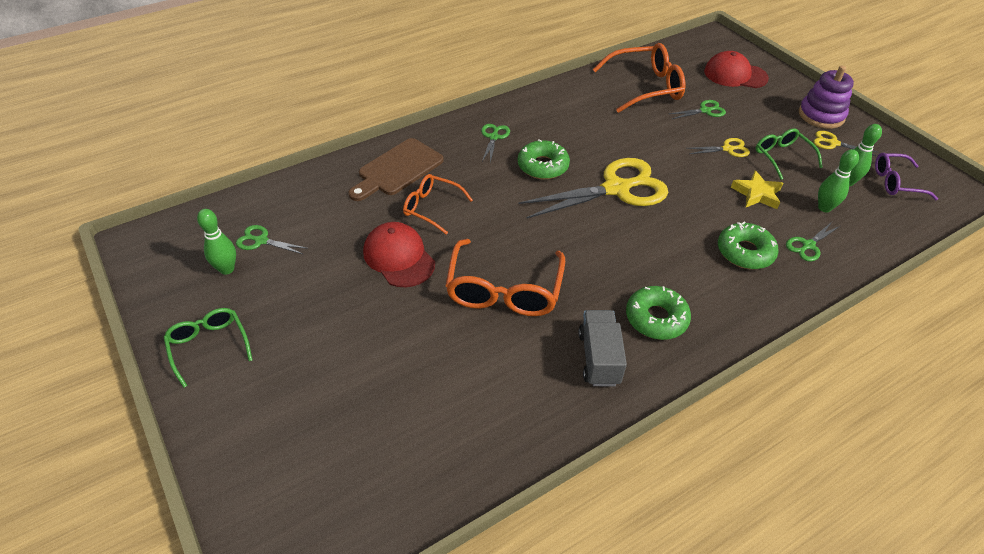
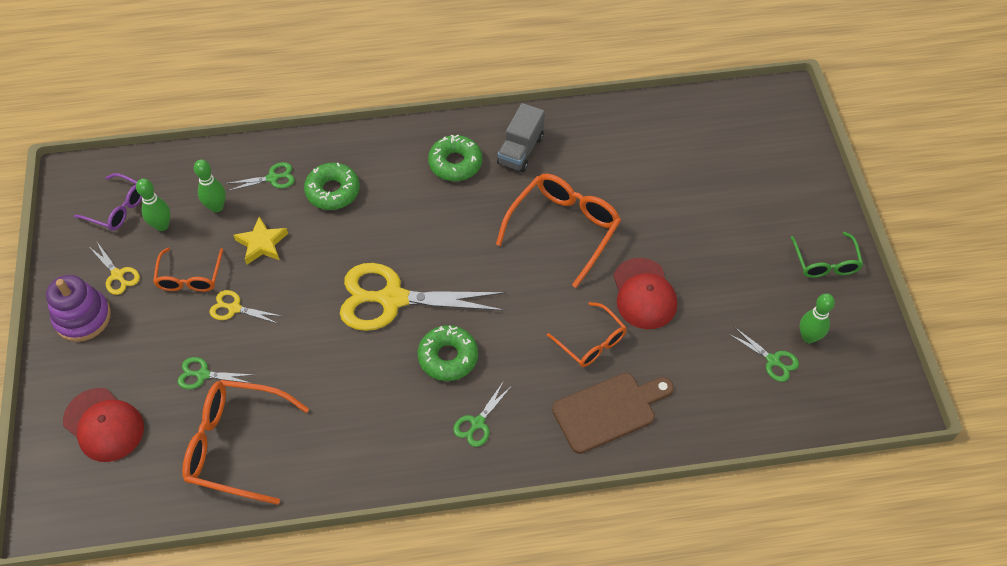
camera: 155 degrees left, 10 degrees up
green glasses [755,128,823,180] -> orange glasses [153,248,223,292]

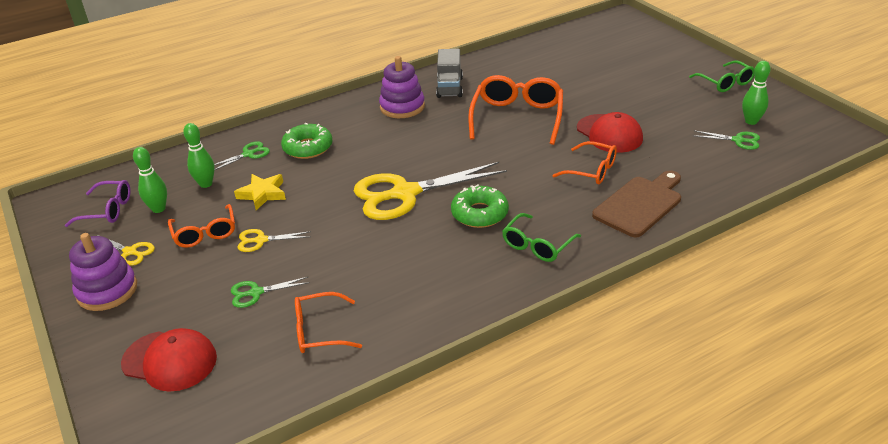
camera: 20 degrees left, 20 degrees down
orange glasses [182,380,309,505] -> orange glasses [295,292,362,353], size x0.60
green donut [428,135,482,181] -> purple stacking toy [379,56,425,118]
green scissors [453,381,511,447] -> green glasses [502,213,581,262]

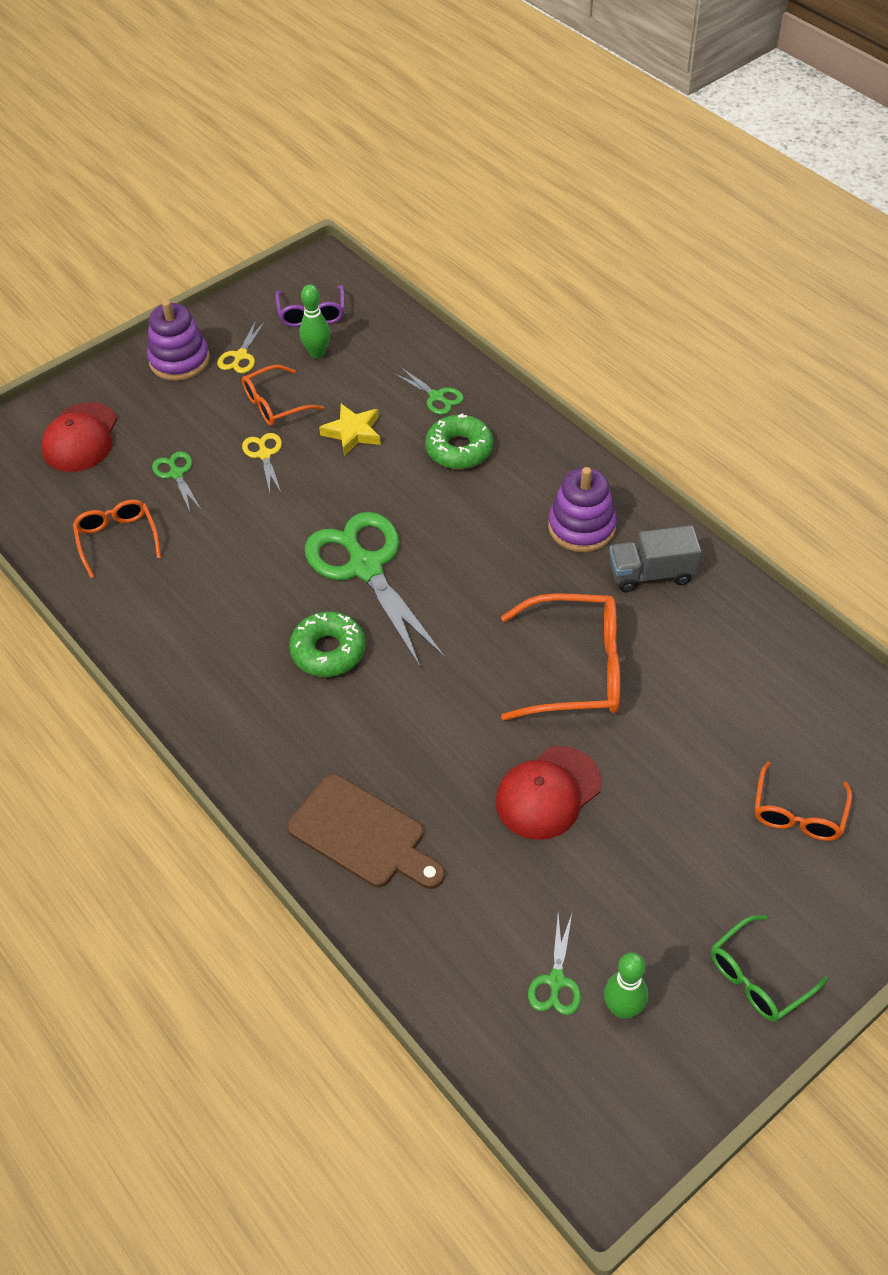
camera: 80 degrees right, 15 degrees up
green bowling pin [183,123,215,188] -> none
yellow scissors [354,162,507,220] -> green scissors [305,512,445,667]
green glasses [502,213,581,262] -> none
orange glasses [552,141,617,184] -> orange glasses moved to [754,762,852,841]

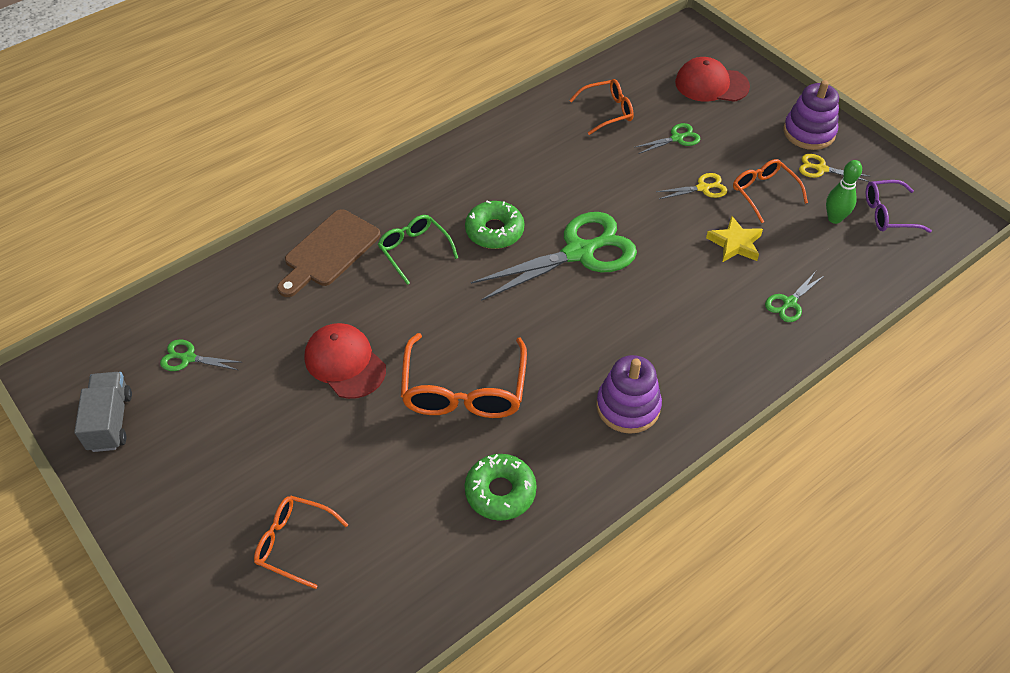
camera: 90 degrees right, 0 degrees up
green donut [425,413,493,469] -> green donut moved to [465,454,537,521]
green bowling pin [604,952,648,1019] -> none
grey truck [609,525,701,592] -> grey truck moved to [74,372,132,452]
green glasses [711,915,828,1022] -> green glasses moved to [378,215,458,285]

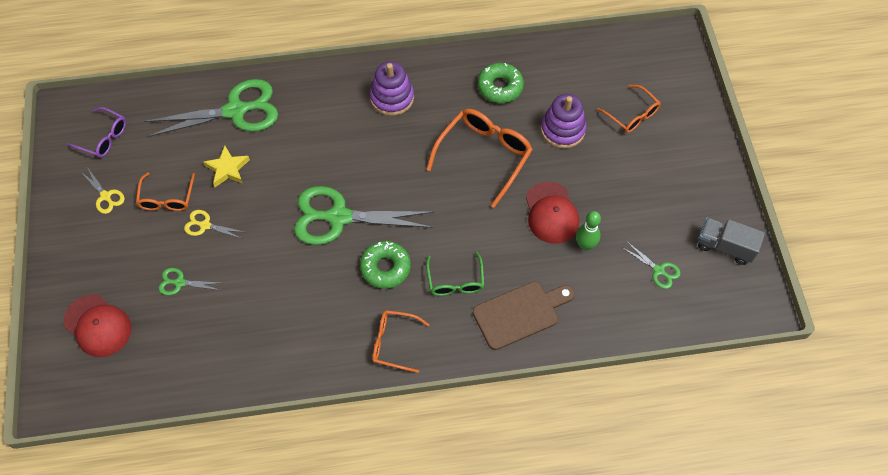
camera: 150 degrees left, 10 degrees up
grey truck [74,372,132,452] -> grey truck turned 90 degrees clockwise [698,217,765,265]
orange glasses [569,79,634,135] -> orange glasses moved to [372,310,430,373]
green scissors [765,271,825,322] -> green scissors [144,79,278,137], size x2.26
purple stacking toy [783,80,839,150] -> purple stacking toy moved to [541,94,587,149]
green bowling pin [826,160,862,224] -> green bowling pin moved to [576,211,601,251]

